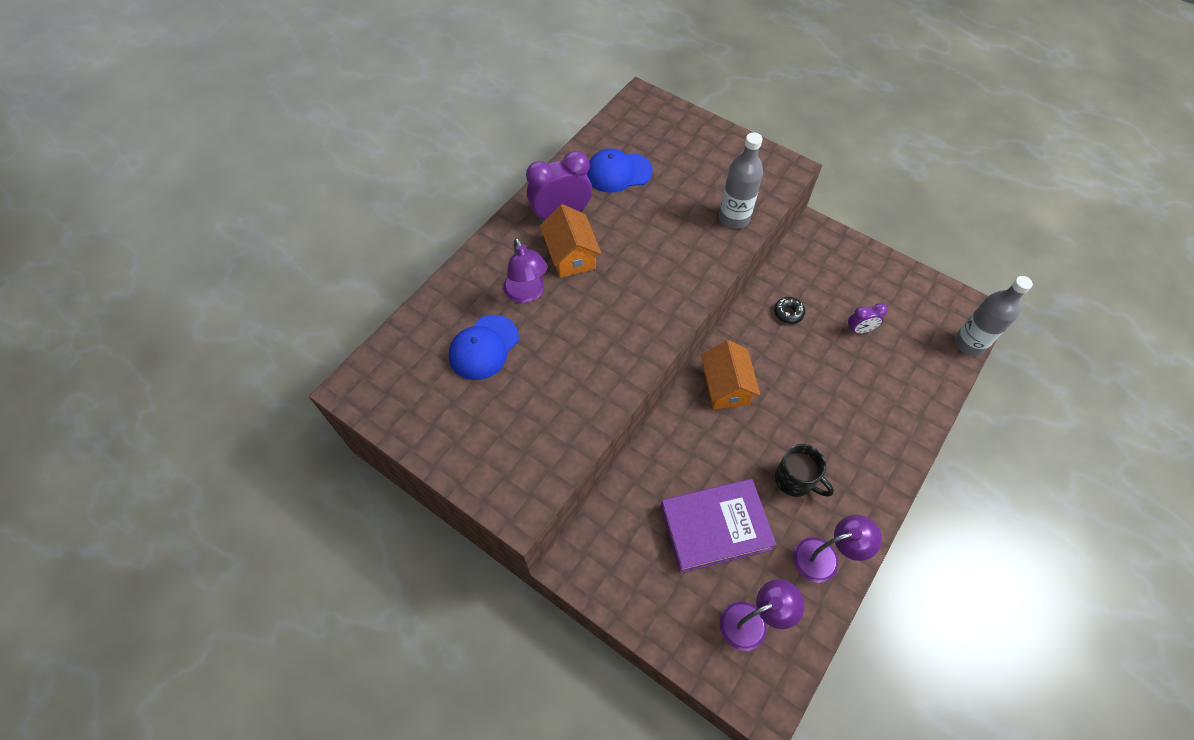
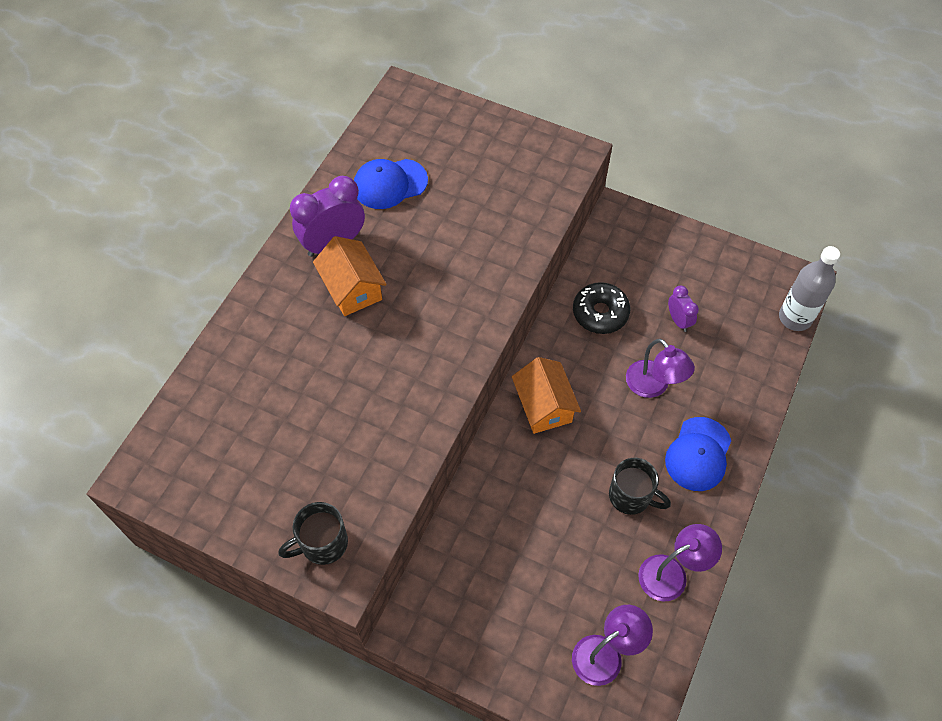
camera: 10 degrees left, 0 degrees up
blue cap [449,315,519,380] -> blue cap moved to [665,417,731,491]
purple lamp [503,238,548,303] -> purple lamp moved to [626,338,695,398]
purple book [660,479,776,573] -> none
grey bottle [719,132,763,229] -> none
black donut [774,297,805,324] -> black donut [573,282,630,334], size x1.69
purple clock [847,303,888,334] -> purple clock turned 90 degrees counterclockwise [668,286,699,332]
none -> black mug [278,502,348,565]

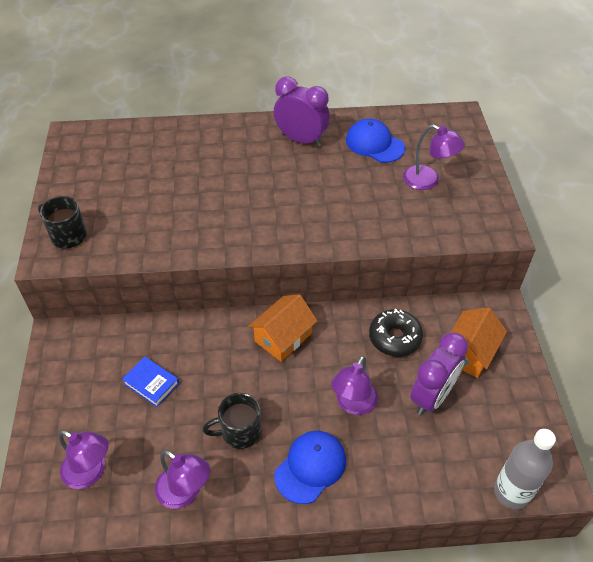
camera: 60 degrees right, 10 degrees down
orange house [313,236,387,316] -> orange house moved to [451,307,507,378]
black mug [609,458,671,515] -> black mug turned 75 degrees clockwise [202,393,261,449]
blue cap [665,417,731,491] -> blue cap turned 135 degrees clockwise [274,431,346,504]
purple clock [668,286,699,332] -> purple clock [410,332,468,415], size x1.87
none -> blue book [122,356,179,407]
none -> purple lamp [403,124,465,190]

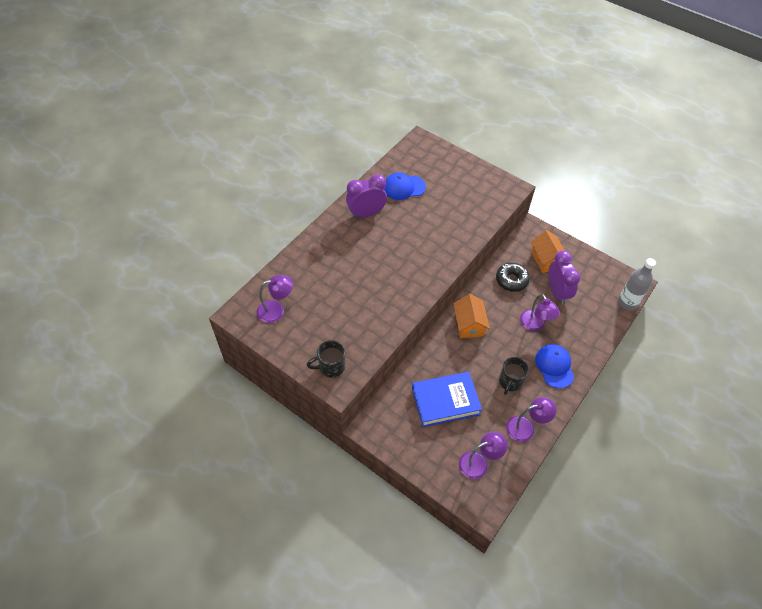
camera: 50 degrees left, 5 degrees up
blue book [122,356,179,407] -> blue book [412,372,482,427], size x1.93
purple lamp [403,124,465,190] -> purple lamp moved to [257,275,293,323]

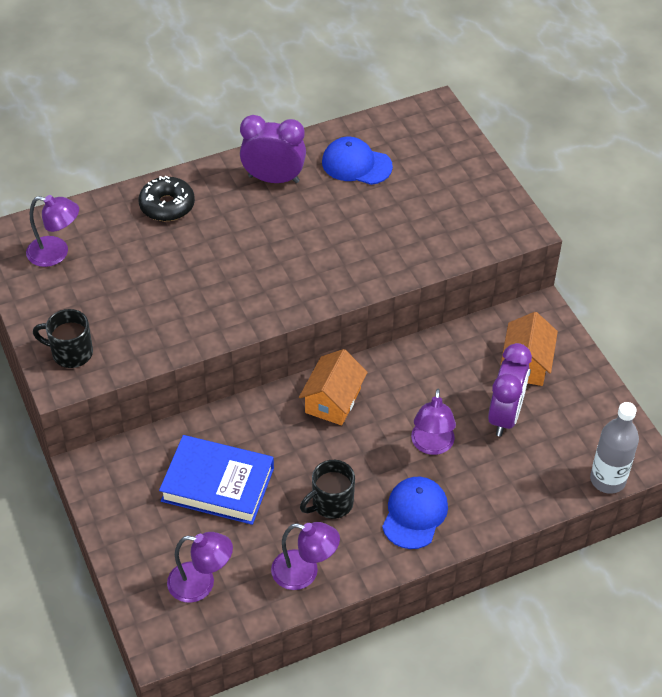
camera: 30 degrees right, 5 degrees down
black donut [496,263,530,292] -> black donut moved to [139,176,195,221]

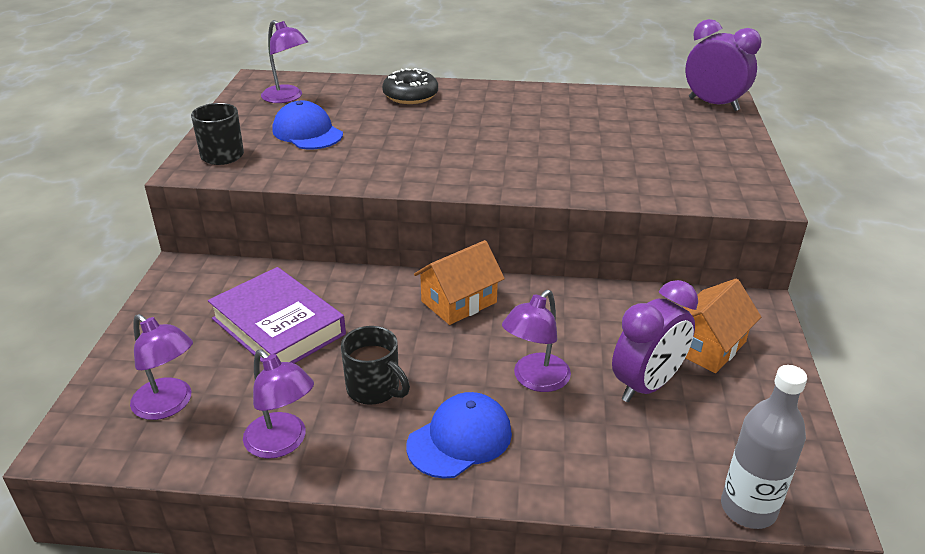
camera: 30 degrees right, 15 degrees down
blue book [159,435,274,525] -> purple book [208,267,346,363]
purple clock [240,115,306,183] -> purple clock moved to [685,19,762,111]
black mug [300,460,355,519] -> black mug turned 135 degrees counterclockwise [341,326,410,405]
blue cap [322,137,393,185] -> blue cap moved to [273,101,343,149]

